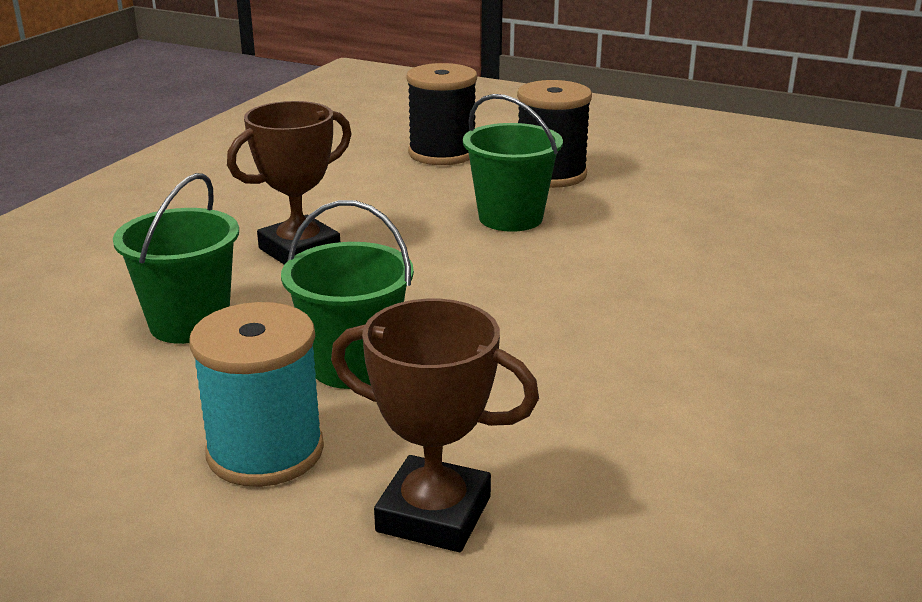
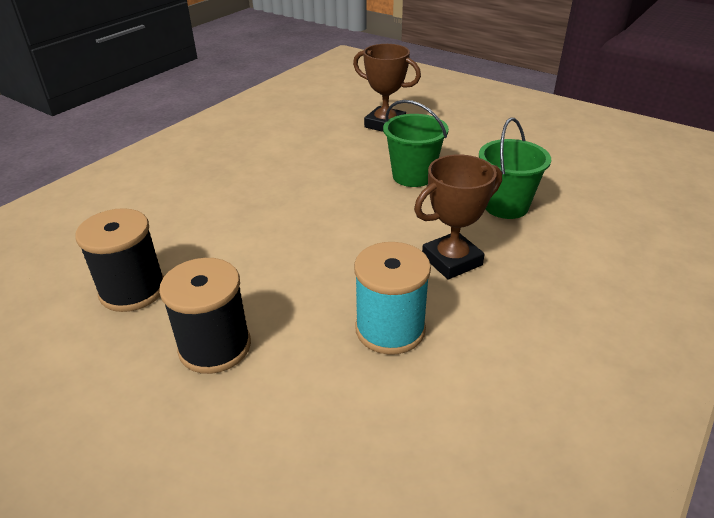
camera: 170 degrees left, 10 degrees up
turquoise spool [189,302,324,487] -> turquoise spool moved to [354,242,431,355]
black spool [406,63,477,165] -> black spool moved to [75,208,164,312]
green bucket [463,94,563,232] -> none

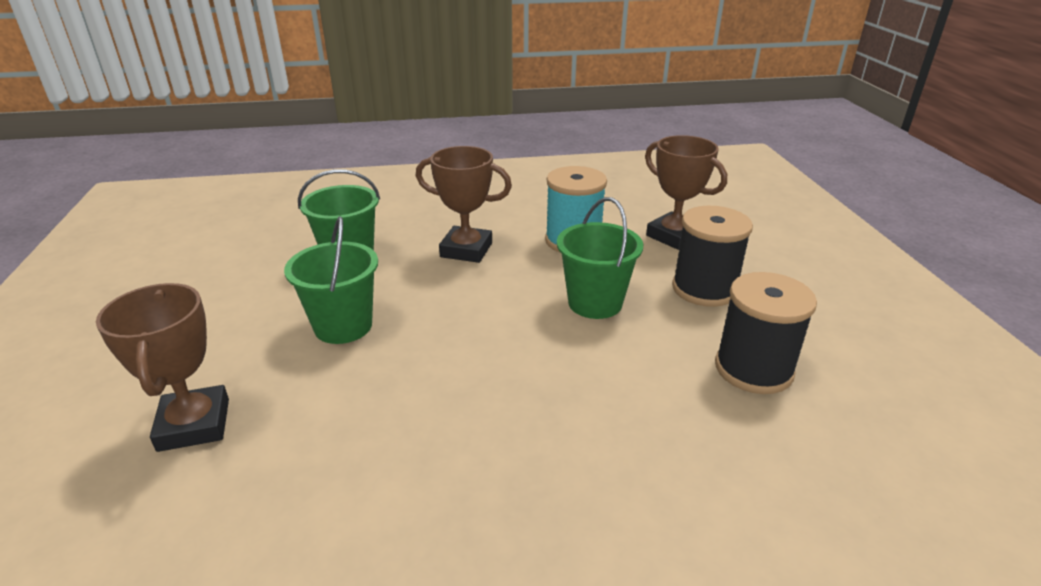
camera: 135 degrees left, 5 degrees down
none -> green bucket [557,197,643,319]
none -> brown trophy [645,135,727,250]

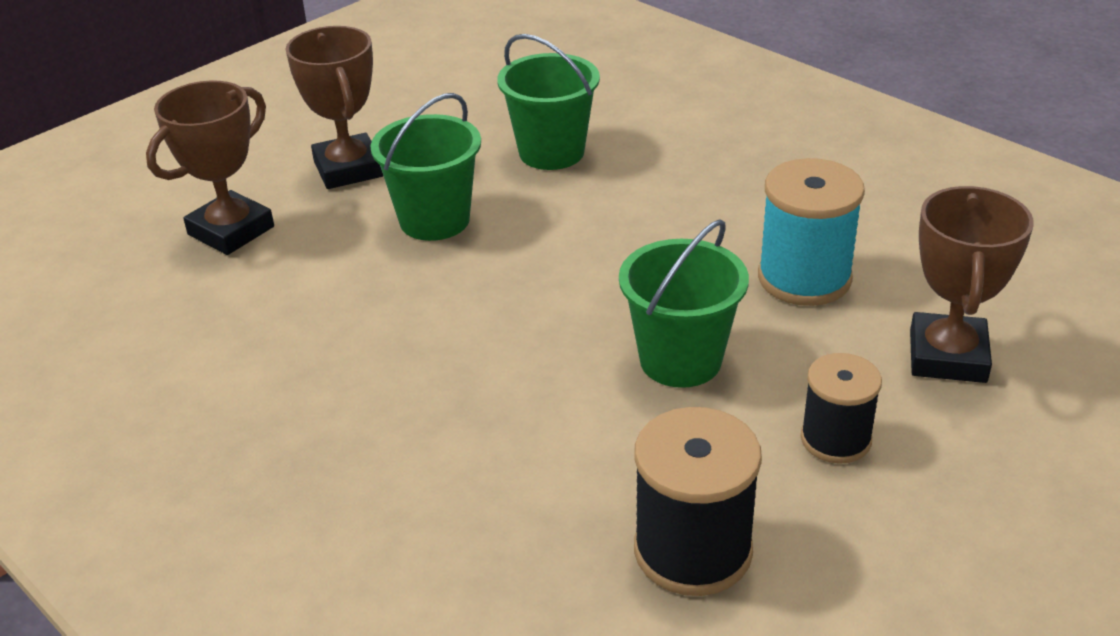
camera: 55 degrees right, 5 degrees up
brown trophy [416,146,512,263] -> brown trophy moved to [286,26,383,189]
black spool [672,206,753,307] -> black spool [801,353,882,464], size x0.65

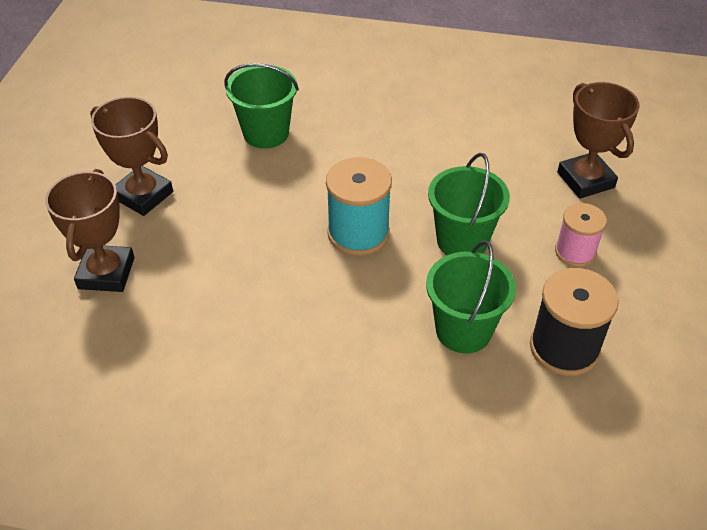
camera: 35 degrees left, 10 degrees up
green bucket [370,93,481,241] -> green bucket moved to [426,240,516,353]
turquoise spool [758,158,865,306] -> turquoise spool moved to [326,157,392,256]
black spool [801,353,882,464] -> pink spool [555,203,607,267]

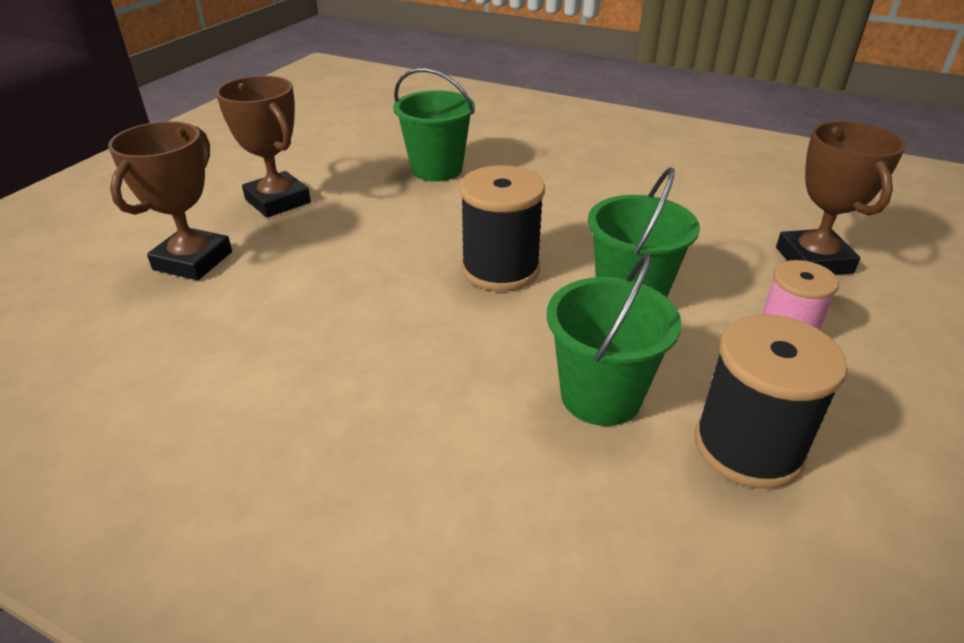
camera: 15 degrees right, 10 degrees down
turquoise spool [326,157,392,256] -> black spool [460,165,545,291]

